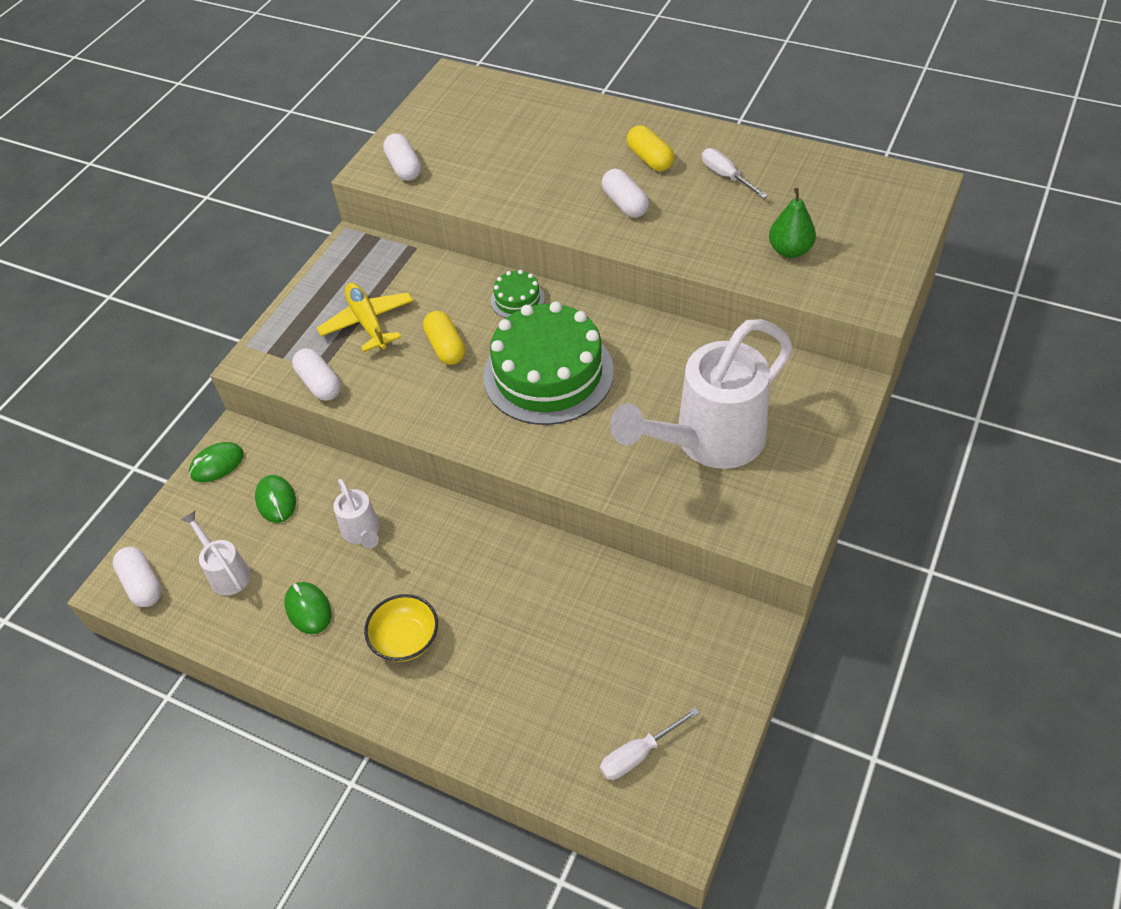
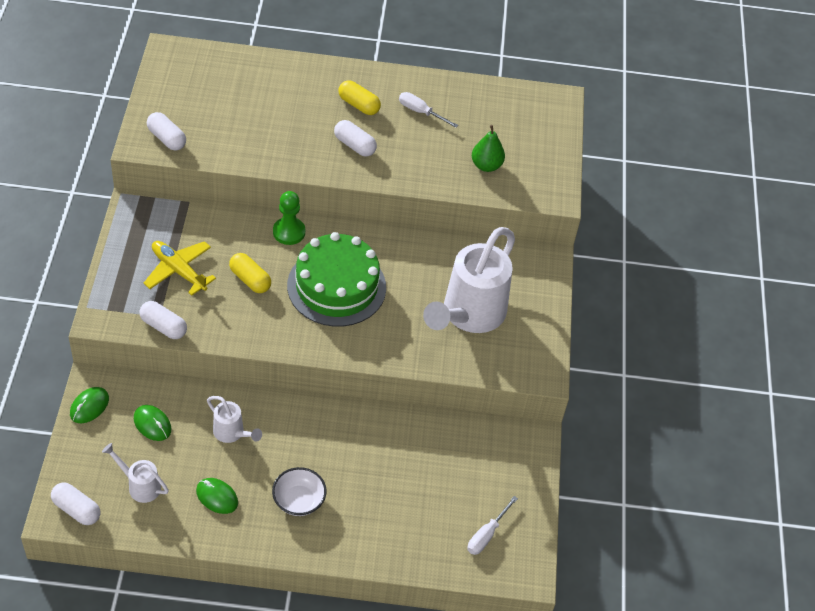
camera: 30 degrees left, 0 degrees up
yellow bowl [364,594,438,662] -> white bowl [272,467,327,516]
green cake [491,270,545,318] -> green pawn [273,191,305,245]

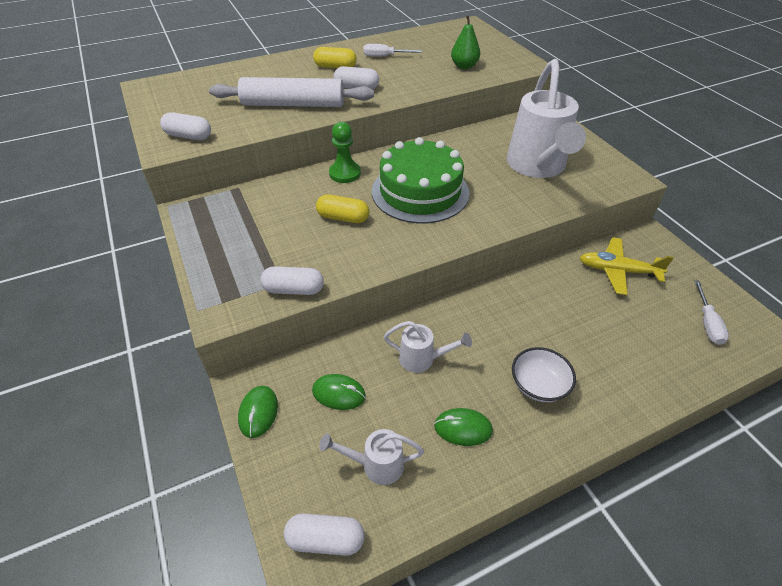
camera: 25 degrees left, 5 degrees down
yellow plane [144,241,216,296] -> yellow plane moved to [580,237,674,295]
none -> white rolling pin [209,77,374,107]

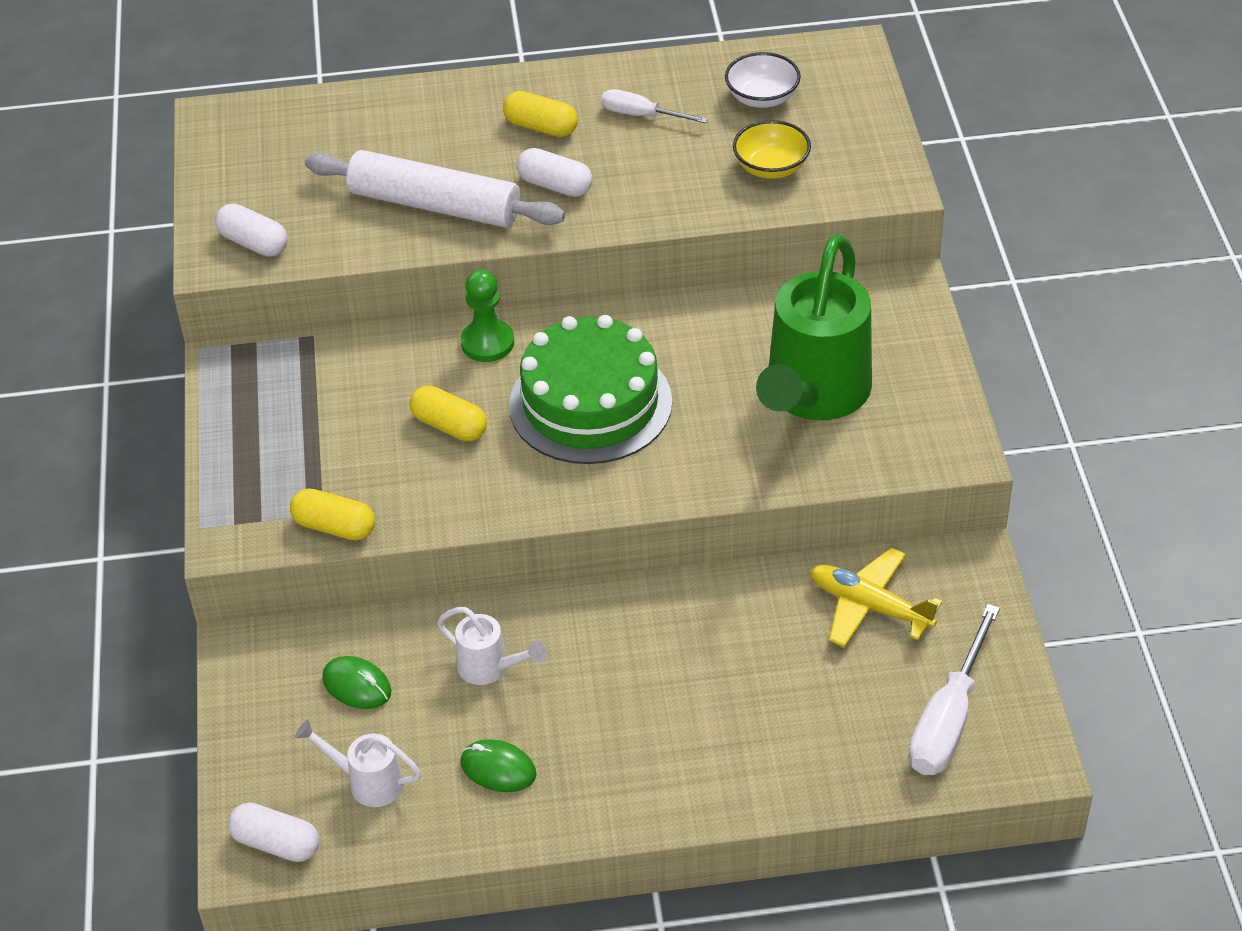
camera: 20 degrees right, 0 degrees up
green mouse [238,386,278,438] -> none
white capsule [260,266,324,295] -> yellow capsule [290,489,375,540]
green pear [451,15,480,69] -> yellow bowl [733,120,811,179]
white watering can [507,59,586,178] -> green watering can [756,234,872,420]
white bowl [512,347,576,402] -> white bowl moved to [725,52,801,108]
white screwdriver [695,280,729,345] -> white screwdriver [909,604,1000,775], size x1.67

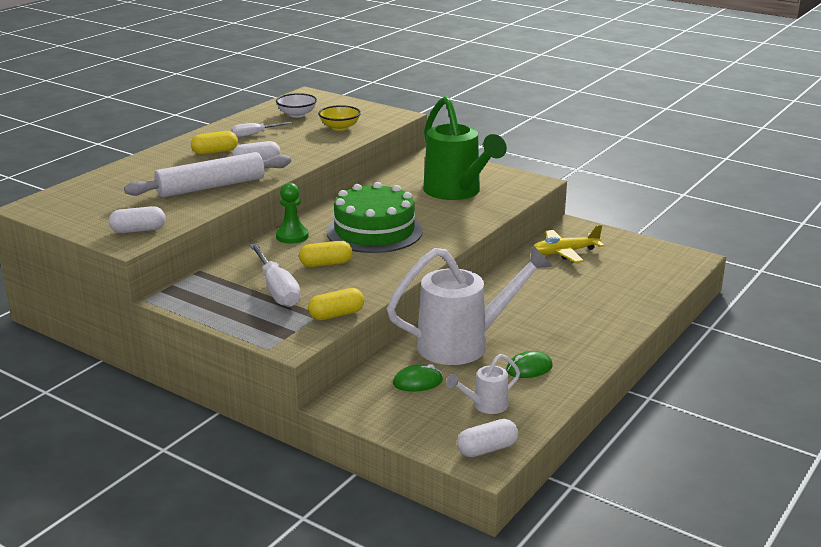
camera: 50 degrees left, 20 degrees down
white watering can [437,607,546,685] -> white watering can [387,245,552,365], size x2.19
white screwdriver [909,604,1000,775] -> white screwdriver moved to [250,243,301,307]

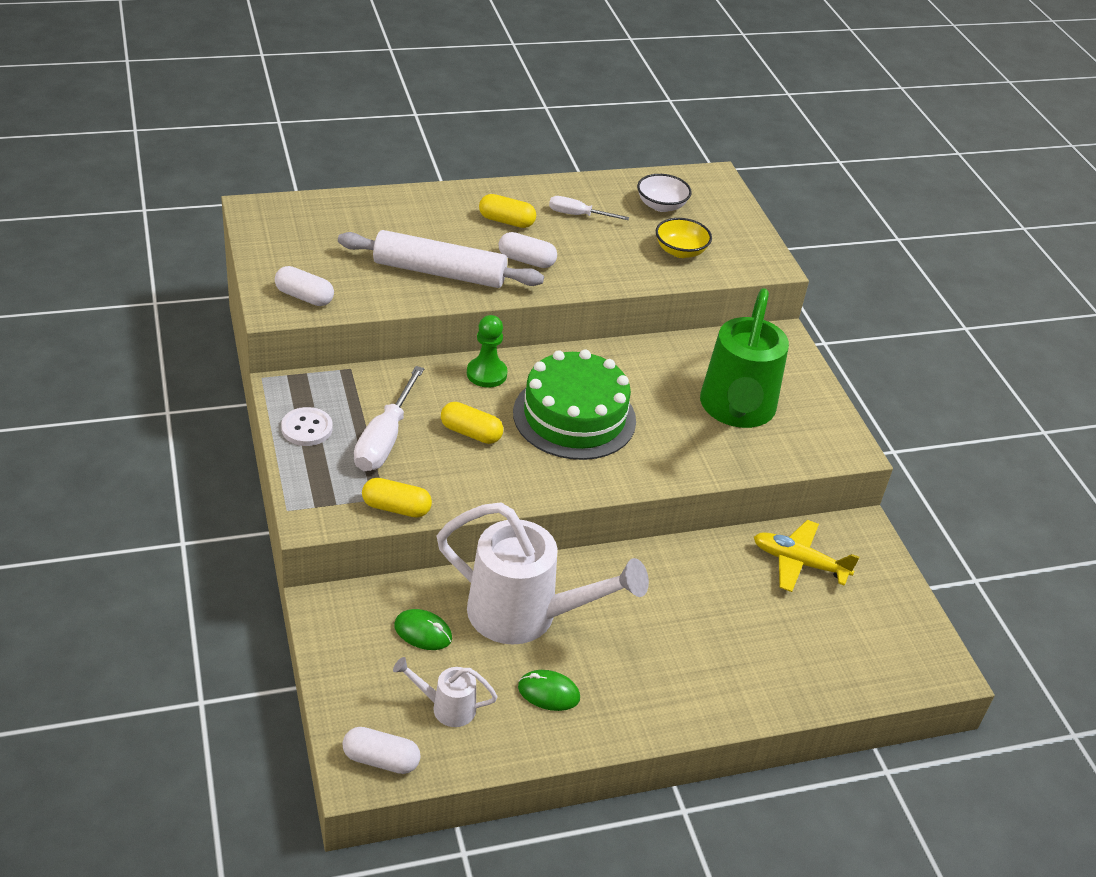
camera: 35 degrees right, 15 degrees up
none -> white button [281,407,333,446]

